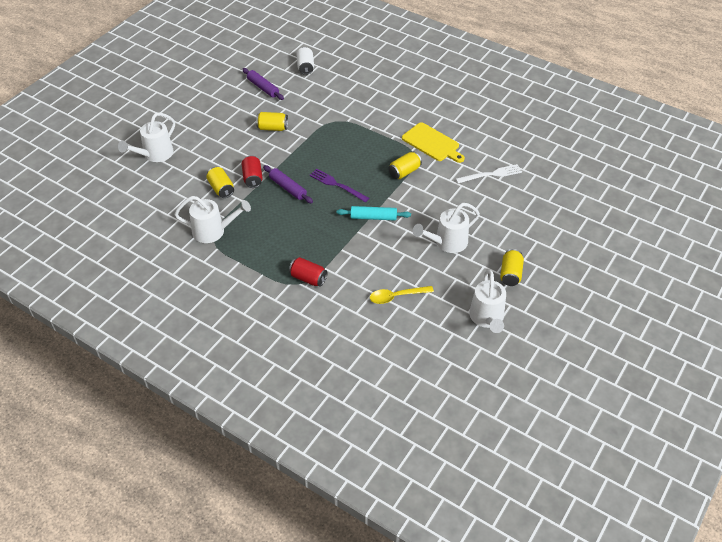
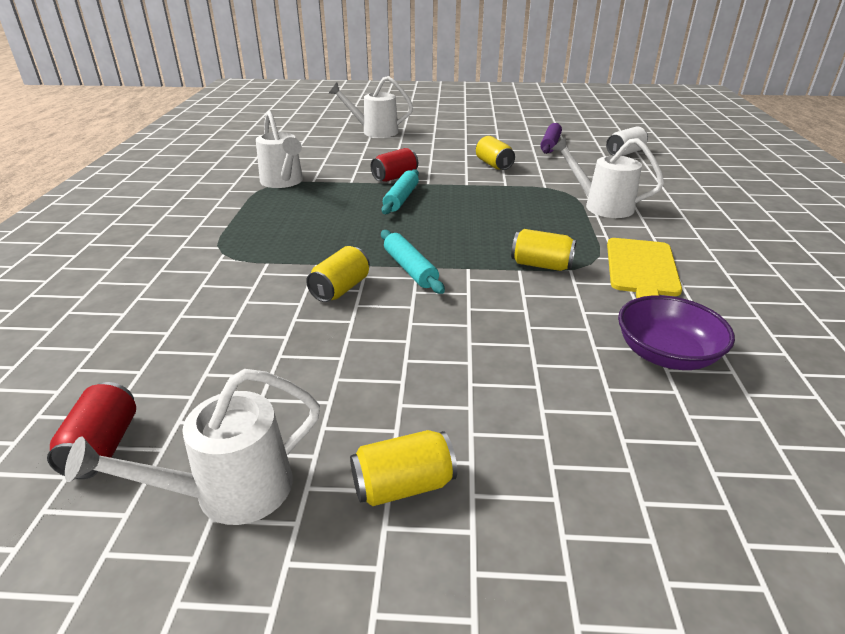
camera: 60 degrees right, 15 degrees down
yellow can [206,167,234,198] -> yellow can moved to [306,246,370,302]
purple rolling pin [263,165,313,203] -> turquoise rolling pin [382,169,419,214]
red can [289,257,328,287] -> red can moved to [47,382,136,479]
purple fork [309,169,369,202] -> none
yellow spoon [370,286,434,304] -> none
white watering can [413,203,480,253] -> white watering can moved to [551,136,664,218]
white fork [456,164,522,183] -> purple bowl [618,295,735,370]

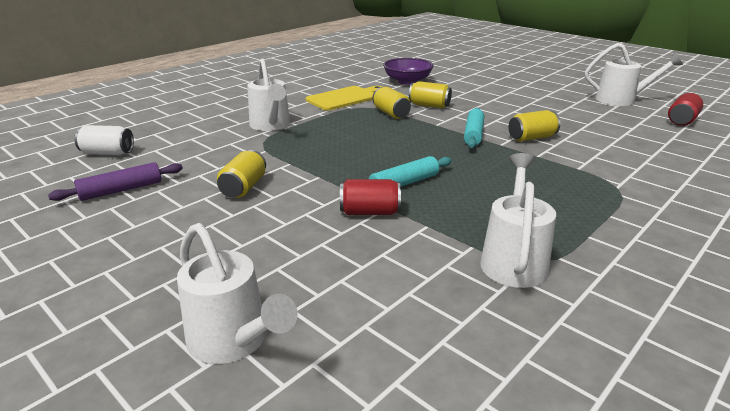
camera: 140 degrees left, 5 degrees down
yellow can [350,430,457,506] -> yellow can moved to [409,81,452,108]

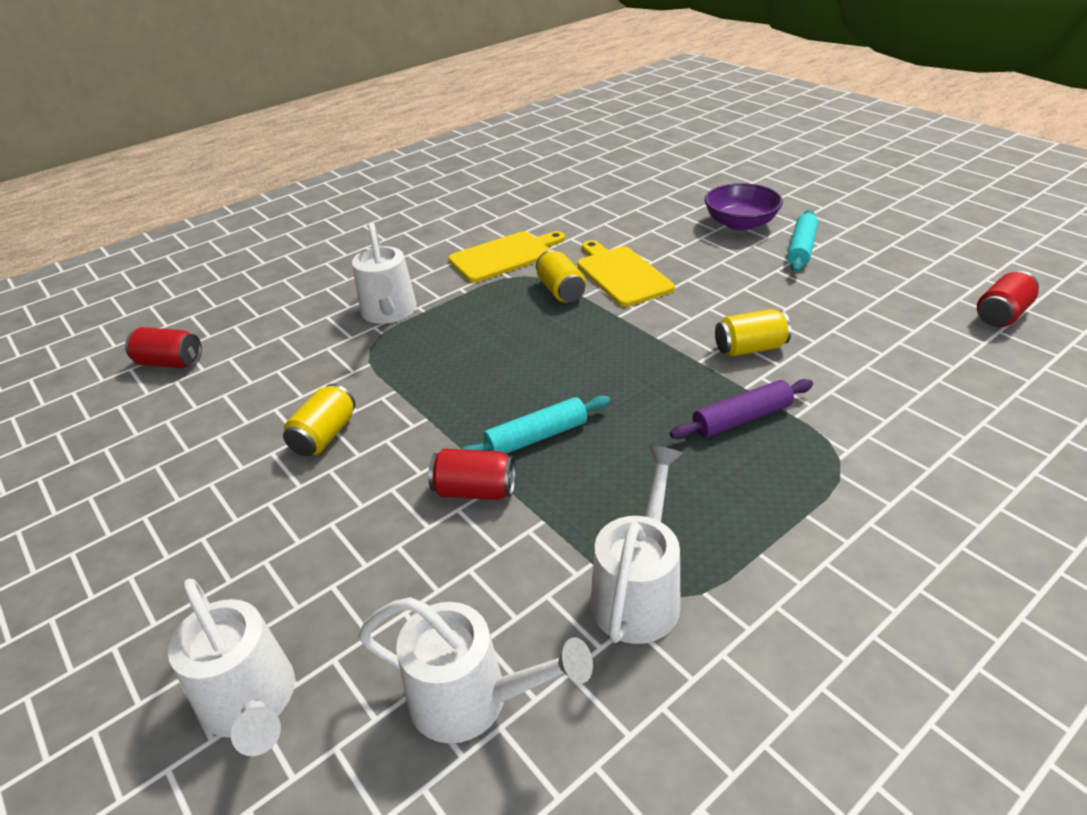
camera: 10 degrees right, 10 degrees up
purple rolling pin [48,163,183,201] -> purple rolling pin moved to [670,379,813,439]
white can [75,125,134,155] -> red can [125,327,202,368]
purple bowl [383,58,433,85] -> purple bowl moved to [704,183,783,231]
yellow can [409,81,452,108] -> yellow cutting board [577,240,675,307]
turquoise rolling pin [464,108,484,148] -> turquoise rolling pin moved to [787,210,818,272]
white watering can [585,43,683,106] -> white watering can moved to [359,597,593,743]

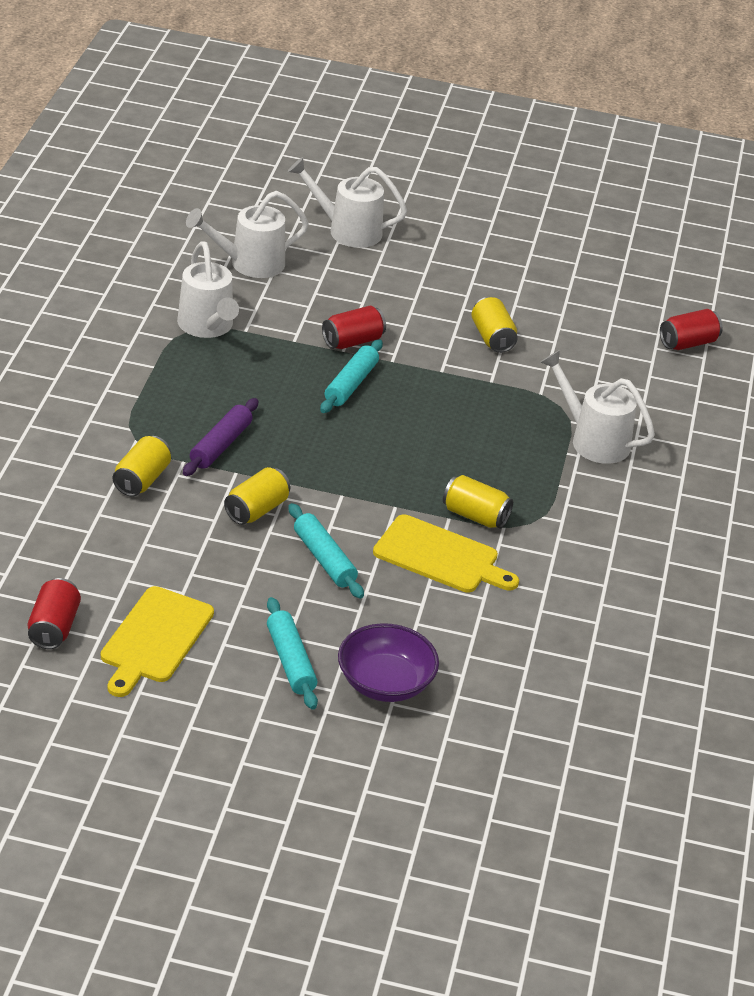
camera: 135 degrees right, 0 degrees up
yellow cutting board [448,231,565,282] -> yellow cutting board moved to [101,586,214,697]
none -> yellow can [113,436,171,497]
none -> turquoise rolling pin [288,503,364,599]

